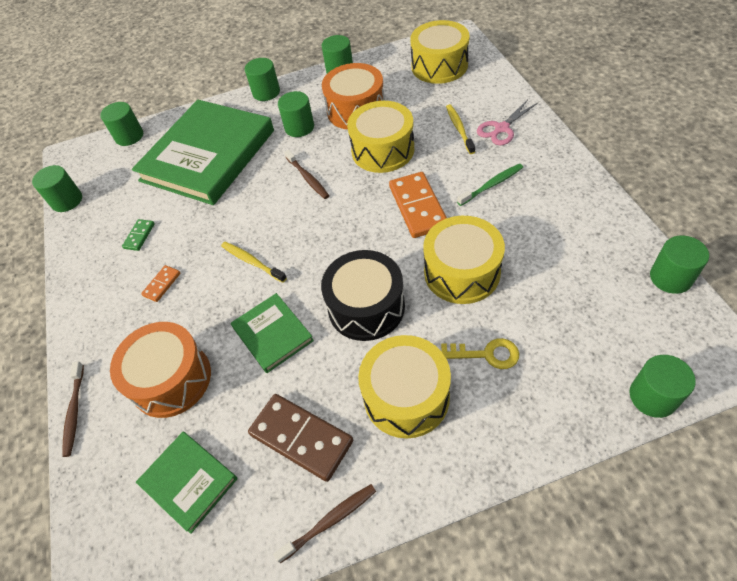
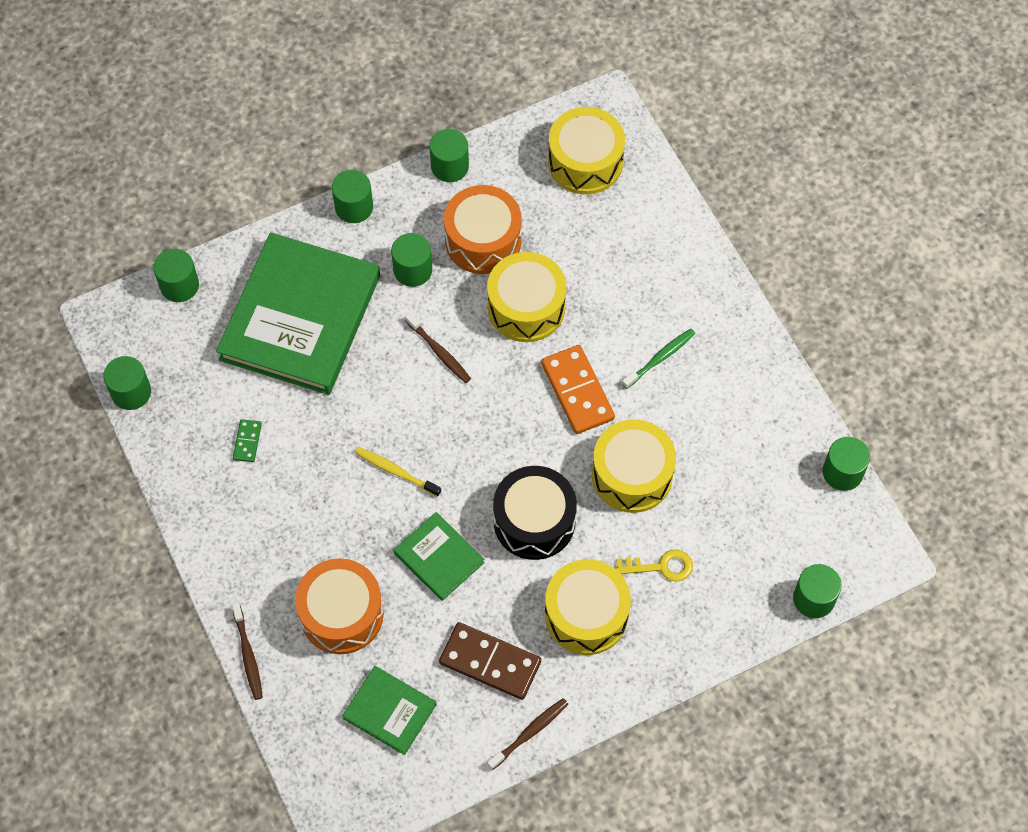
camera: 15 degrees left, 10 degrees up
orange domino [141,265,180,302] -> none
yellow toothbrush [446,104,475,154] -> none
pink scissors [477,99,538,145] -> none

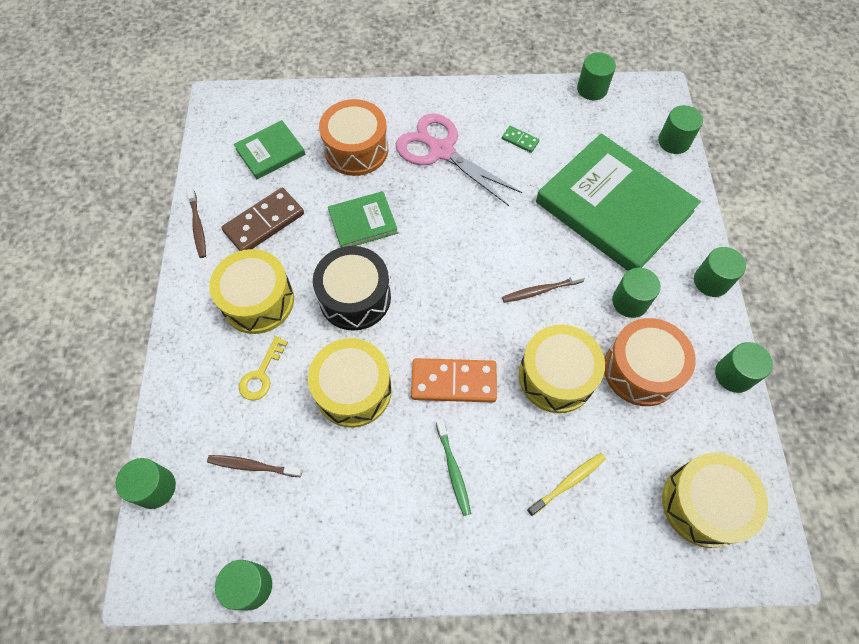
camera: 115 degrees right, 0 degrees up
brown toothbrush [232,603,263,700] -> brown toothbrush moved to [207,455,302,477]
yellow toothbrush [355,447,441,497] -> yellow toothbrush moved to [527,453,606,516]
none -> pink scissors [396,114,522,206]

